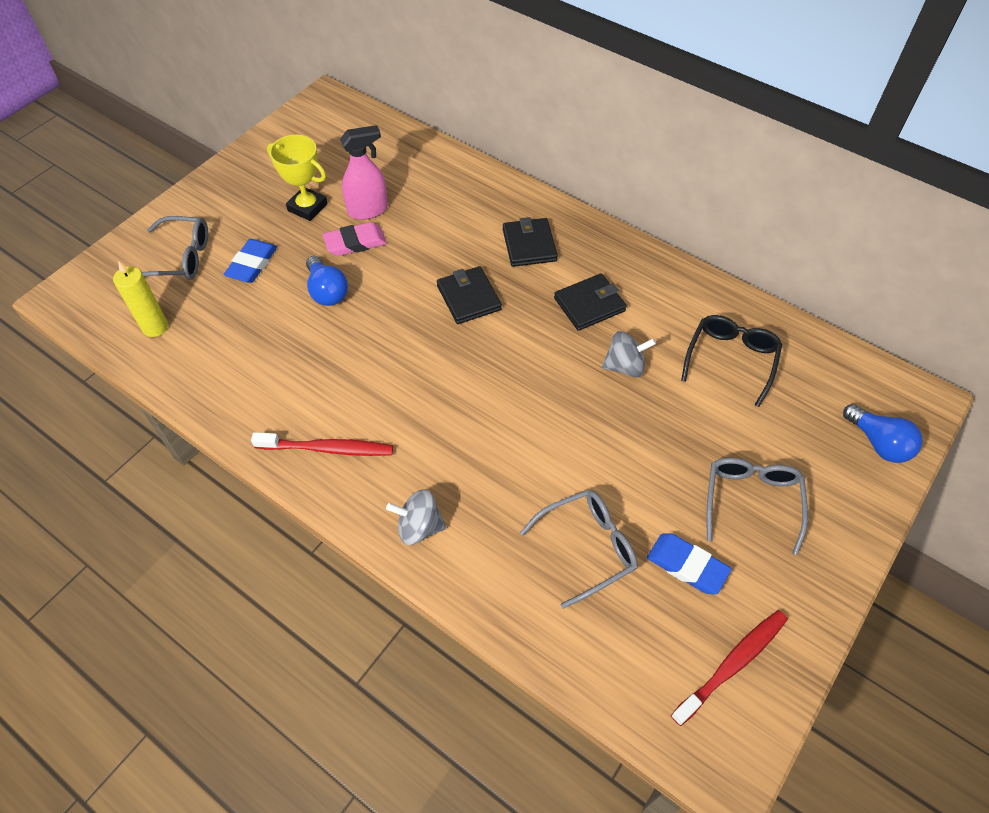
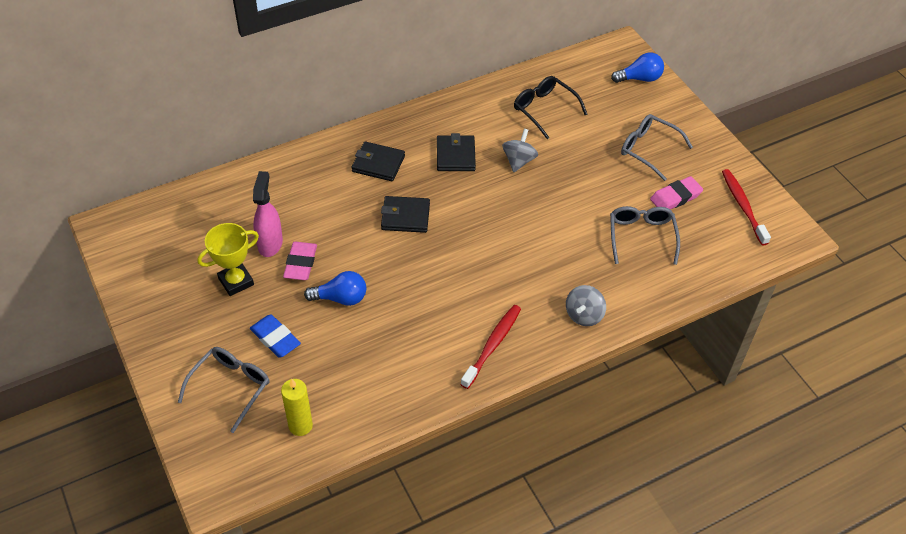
camera: 65 degrees left, 5 degrees down
blue eraser [647,533,731,595] -> pink eraser [650,176,703,209]

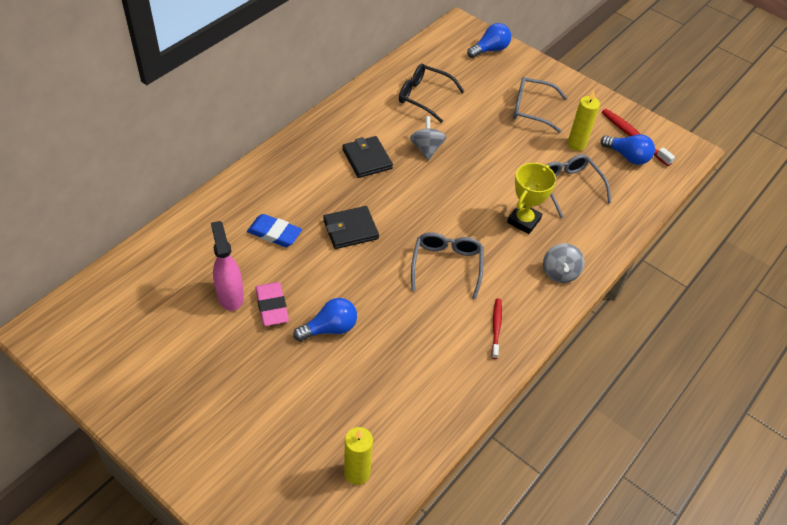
camera: 25 degrees left, 0 degrees up
grey glasses [178,347,270,433] -> grey glasses moved to [411,232,483,299]
yellow trophy [198,223,259,296] -> yellow trophy moved to [507,163,556,234]
blue eraser [250,314,301,358] -> blue eraser moved to [247,214,302,247]
black wallet [352,142,405,181] -> none
red toothbrush [460,305,521,389] -> red toothbrush [491,298,502,359], size x0.64
pink eraser [650,176,703,209] -> yellow candle [568,91,600,151]
none -> blue light bulb [601,134,655,165]

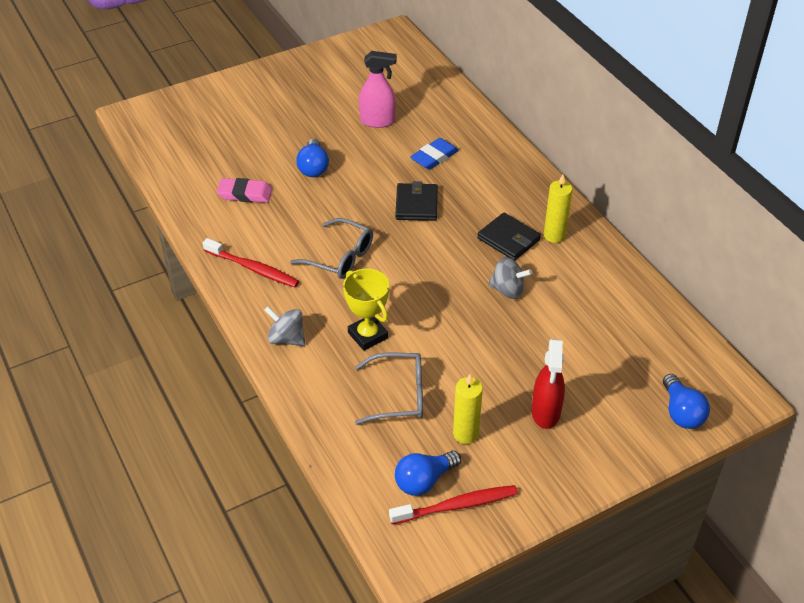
camera: 115 degrees right, 5 degrees down
pink eraser [255,282,289,326] -> pink eraser moved to [217,178,272,203]
black wallet [342,136,393,178] -> black wallet turned 45 degrees clockwise [477,212,541,261]
yellow candle [344,427,373,485] -> yellow candle moved to [544,174,573,243]
black glasses [399,64,464,123] -> none
red toothbrush [491,298,502,359] -> red toothbrush [203,238,299,287], size x1.57
grey glasses [513,77,567,133] -> red spray bottle [531,339,565,429]

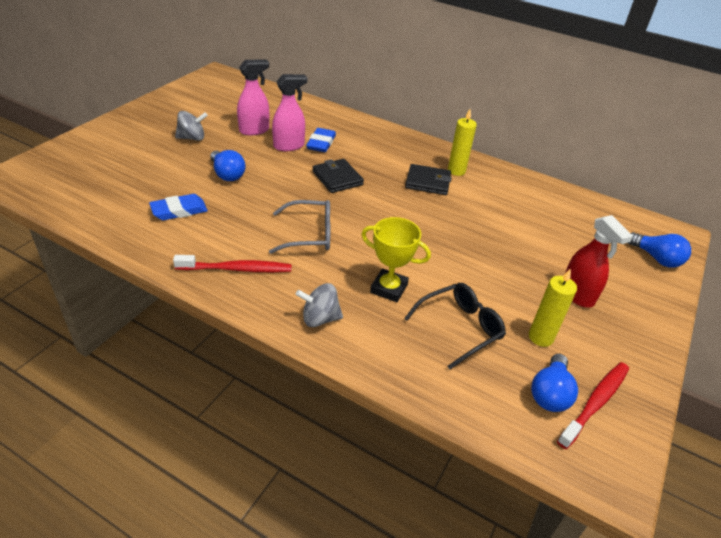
camera: 35 degrees left, 5 degrees down
pink eraser [217,178,272,203] -> blue eraser [149,194,208,220]
grey glasses [355,353,423,425] -> black glasses [404,283,506,369]
grey spinning top [488,257,532,299] -> grey spinning top moved to [175,111,208,141]
none -> pink spray bottle [272,74,307,151]

